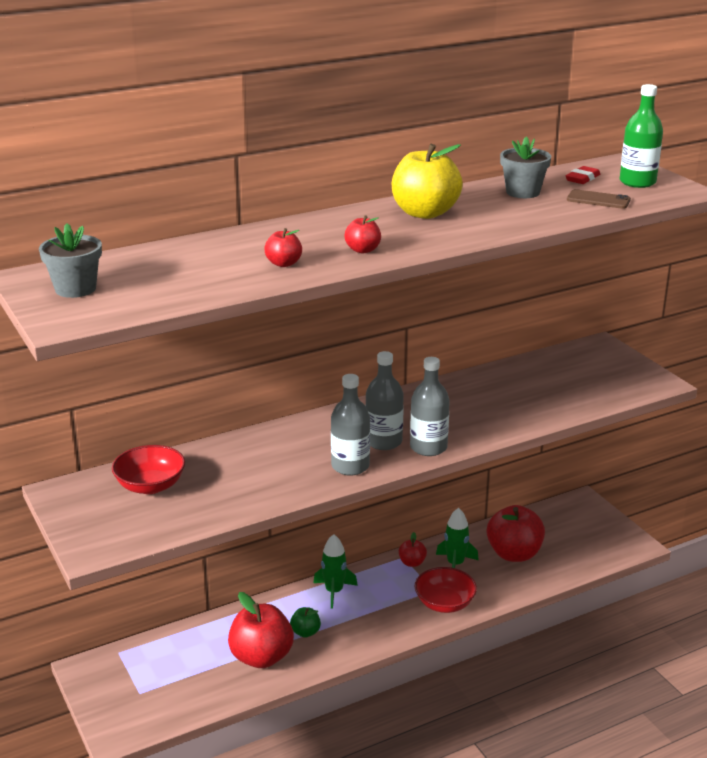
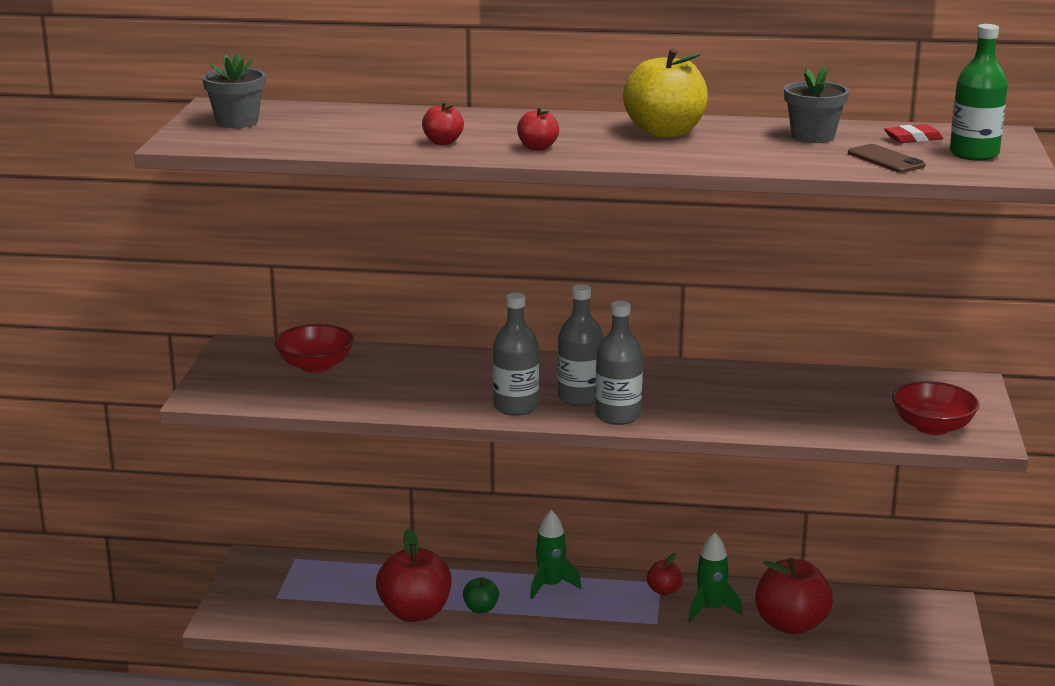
camera: 35 degrees right, 5 degrees down
red bowl [415,567,477,613] -> red bowl moved to [892,381,980,435]

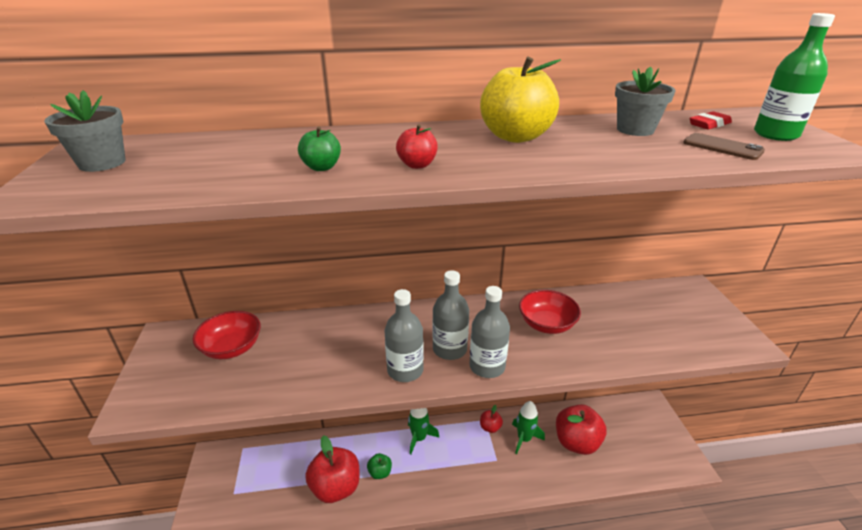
camera: 15 degrees left, 10 degrees up
red apple [422,102,464,145] -> green apple [298,126,341,171]
red bowl [892,381,980,435] -> red bowl moved to [519,290,581,334]

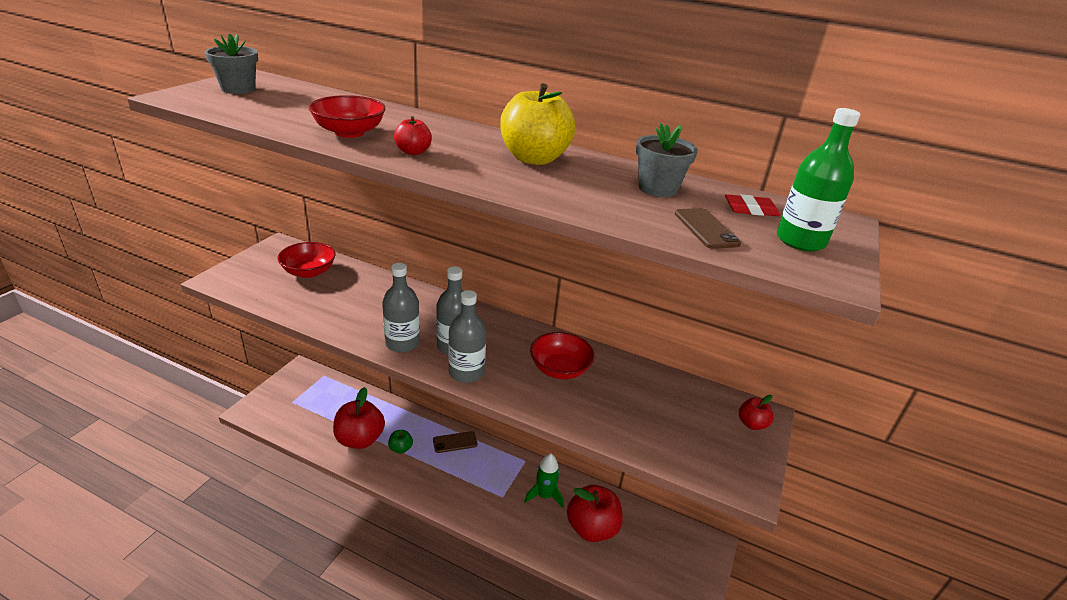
camera: 30 degrees right, 0 degrees up
green apple [298,126,341,171] -> red bowl [309,95,386,138]
green rocket [408,408,439,454] -> brown phone [433,431,478,453]
red apple [480,405,503,433] -> red apple moved to [739,395,773,430]

